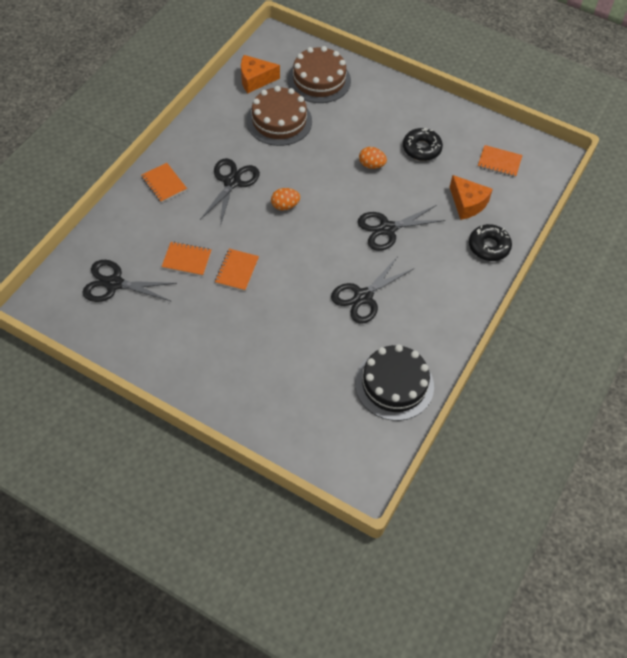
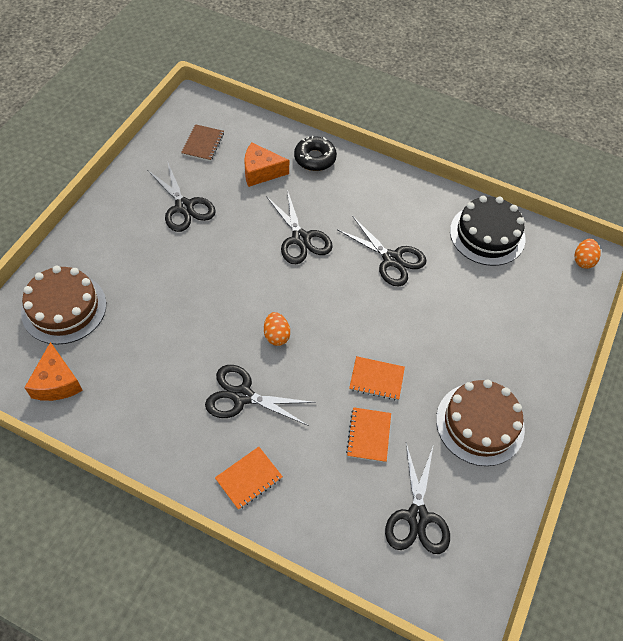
camera: 95 degrees left, 0 degrees up
brown cake [246,86,312,146] -> brown cake moved to [436,380,525,466]
orange egg [359,147,387,169] -> orange egg moved to [575,239,601,269]
black donut [403,128,443,161] -> black scissors [147,161,216,232]
orange cheese [450,175,493,220] -> orange cheese turned 135 degrees counterclockwise [244,143,289,187]
orange notebook [478,145,522,177] -> brown notebook [181,124,224,161]

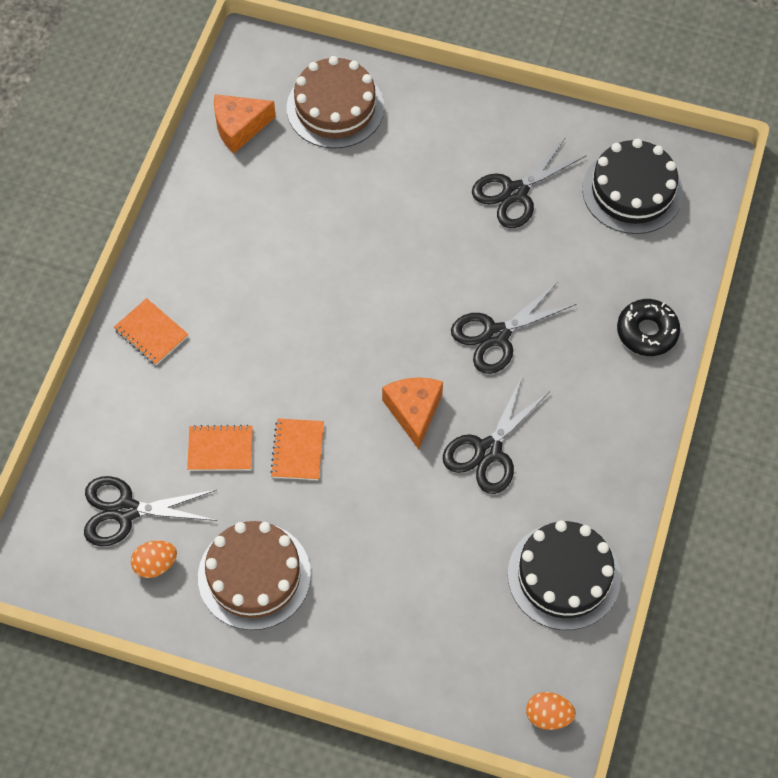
camera: 85 degrees right, 5 degrees up
brown notebook [181,124,224,161] -> black cake [582,139,683,234]
black scissors [205,365,316,426] -> none
orange cheese [244,143,289,187] -> orange cheese moved to [382,377,443,449]
orange egg [264,312,290,346] -> orange egg moved to [131,541,177,578]

